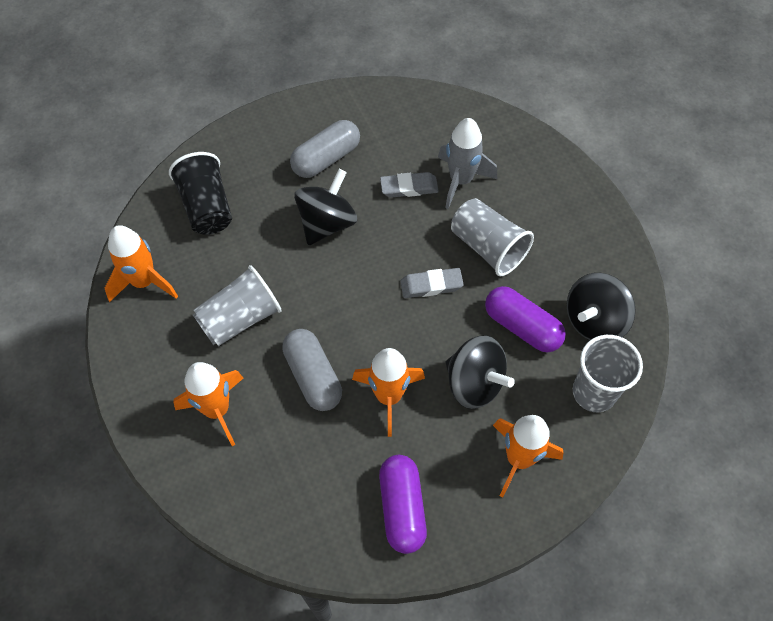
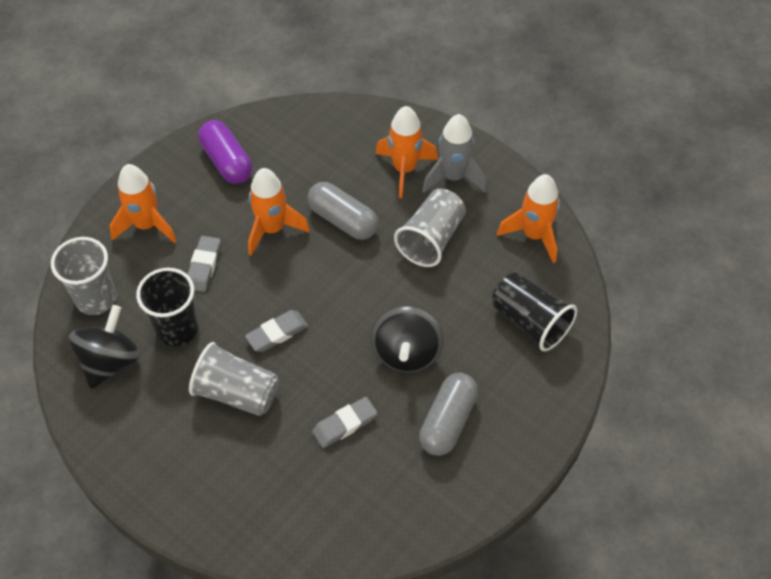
camera: 155 degrees right, 5 degrees down
grey rocket [438,118,497,209] -> grey rocket moved to [422,114,487,193]
black spinning top [445,335,515,409] -> grey eraser [187,236,221,292]
purple capsule [485,286,566,352] -> black cup [136,268,198,346]

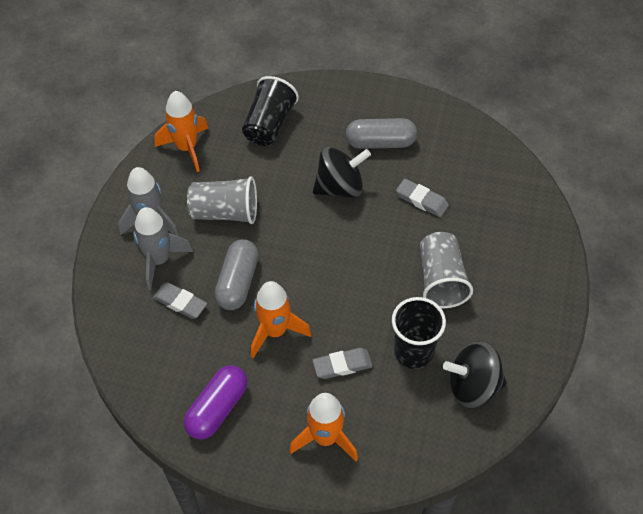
camera: 115 degrees left, 0 degrees up
grey cup [51,237,116,315] -> none
grey eraser [245,310,308,352] -> grey eraser moved to [153,282,207,319]
orange rocket [375,106,438,198] -> grey rocket [133,207,193,290]

